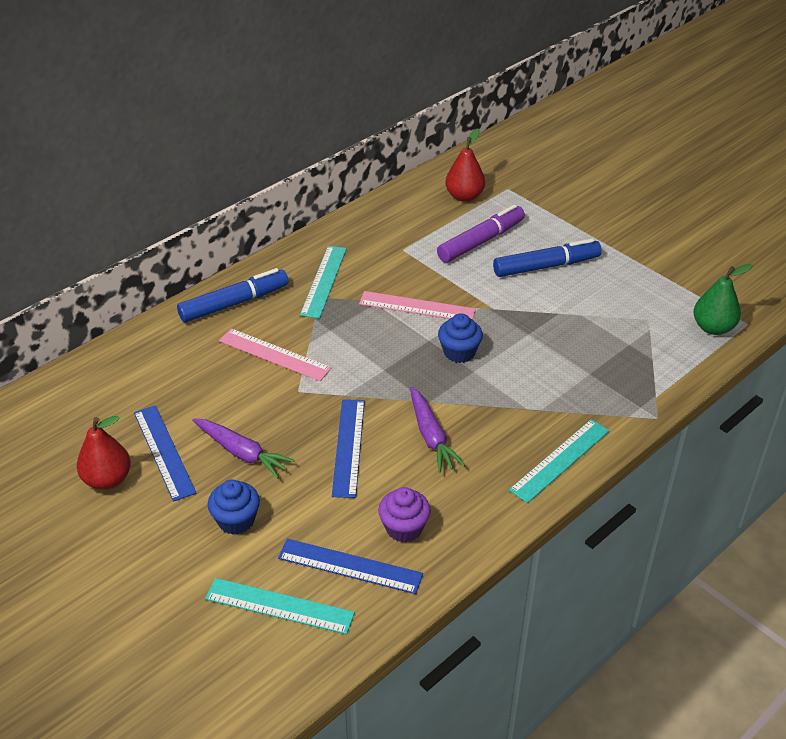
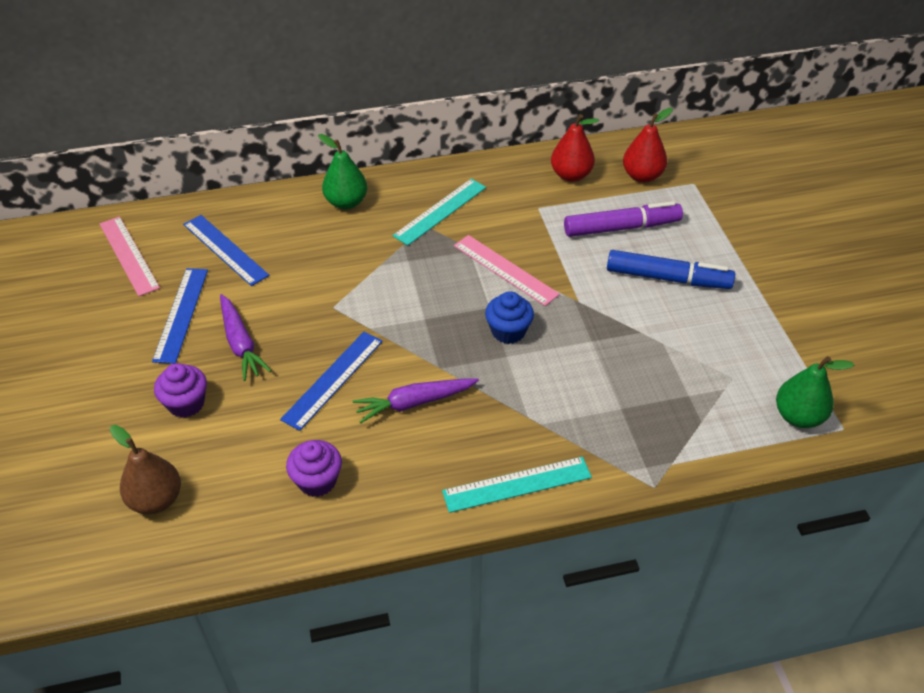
camera: 30 degrees right, 5 degrees up
red pear [77,416,131,490] -> red pear moved to [551,114,599,182]
blue marker [177,268,289,322] -> green pear [318,134,367,209]
turquoise ruler [205,578,355,635] -> brown pear [110,425,181,514]
blue cupcake [207,480,260,535] -> purple cupcake [154,363,207,418]
pink ruler [219,328,332,381] -> pink ruler moved to [99,216,160,296]
blue ruler [278,539,423,594] -> blue ruler moved to [183,215,269,286]
purple carrot [410,386,465,473] -> purple carrot turned 60 degrees clockwise [352,378,479,424]

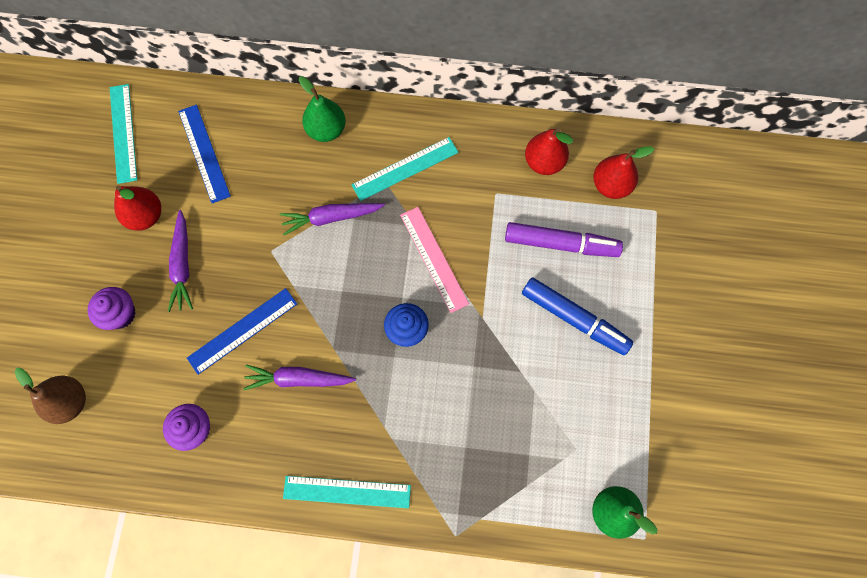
camera: 20 degrees right, 25 degrees up
pink ruler [99,216,160,296] -> turquoise ruler [110,84,137,184]
blue ruler [152,268,208,364] -> red pear [114,185,161,231]
none -> purple carrot [280,203,385,235]

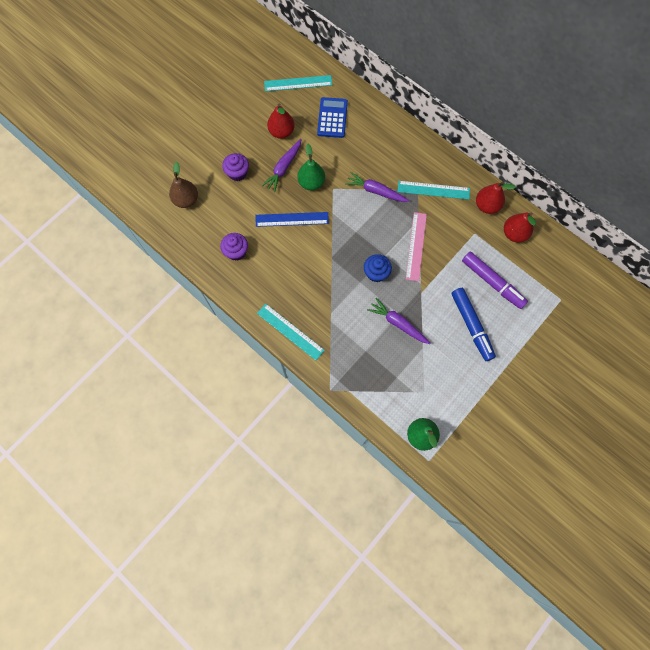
camera: 35 degrees right, 0 degrees up
turquoise ruler [110,84,137,184] -> turquoise ruler turned 60 degrees clockwise [264,75,332,91]
blue ruler [178,105,231,204] -> blue calculator [317,97,348,138]
purple carrot [243,365,356,390] -> purple carrot moved to [367,298,431,344]
green pear [299,76,346,142] -> green pear moved to [297,144,325,190]
red pear [593,146,654,199] -> red pear moved to [476,181,515,214]

